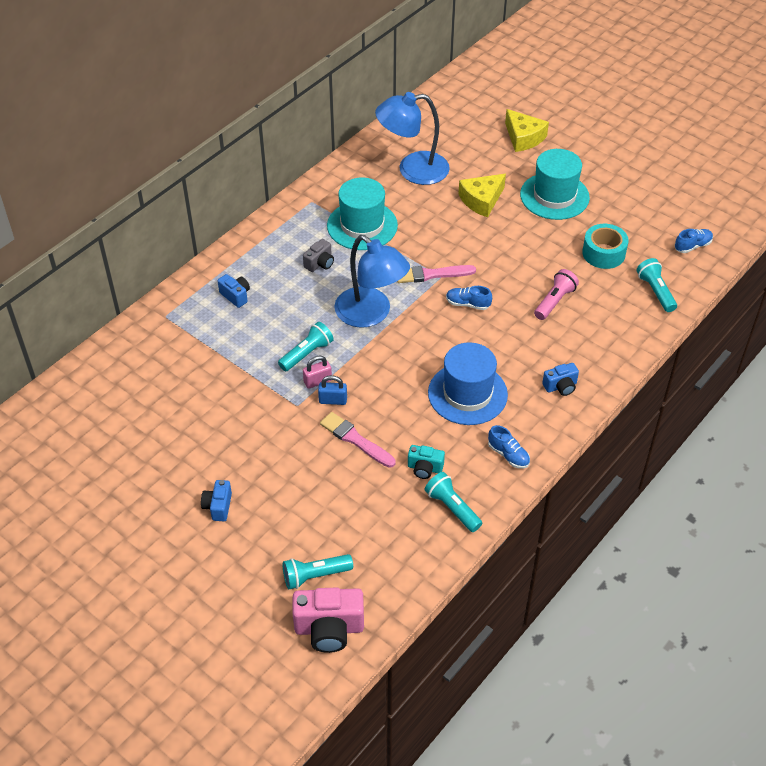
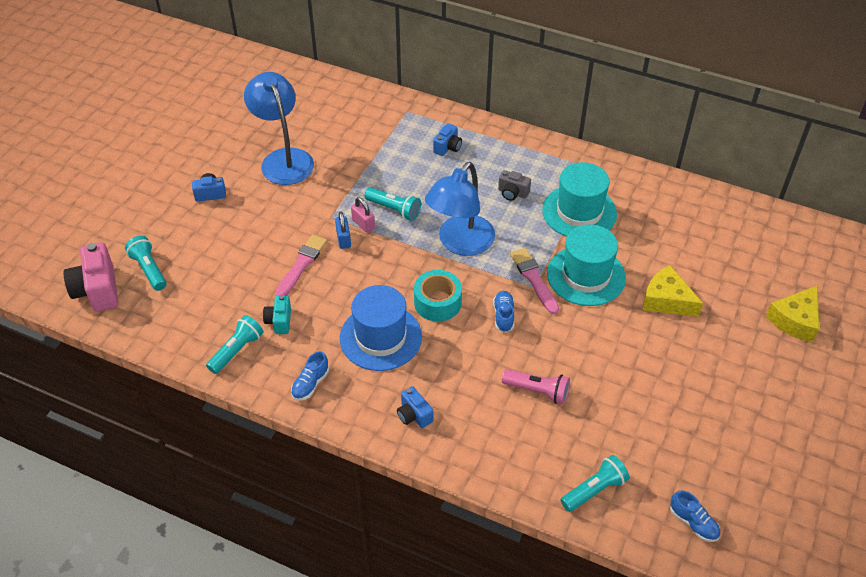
camera: 75 degrees right, 0 degrees up
blue lamp [375,92,450,185] -> blue lamp moved to [244,72,314,185]
turquoise hat [520,149,590,220] -> turquoise hat moved to [547,225,626,306]
turquoise tape [582,224,629,269] -> turquoise tape moved to [414,270,462,322]

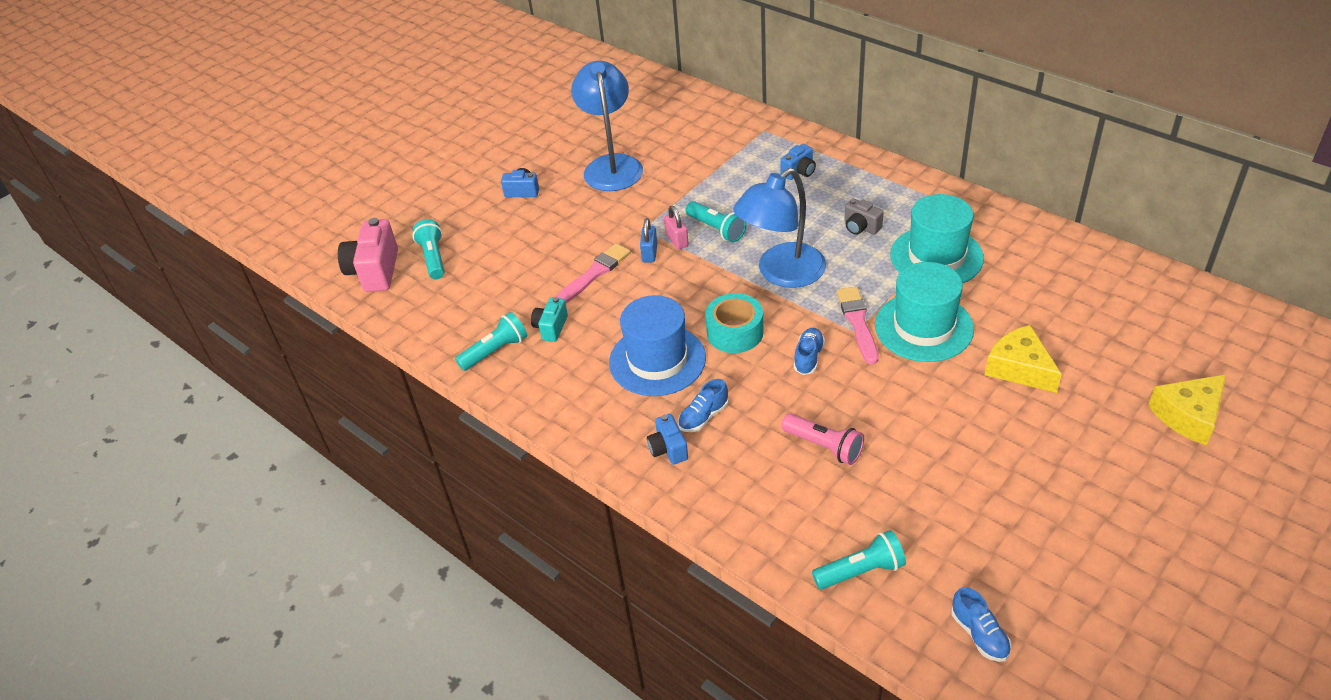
camera: 20 degrees right, 5 degrees down
blue shoe [291,351,329,401] -> blue shoe moved to [678,379,729,432]

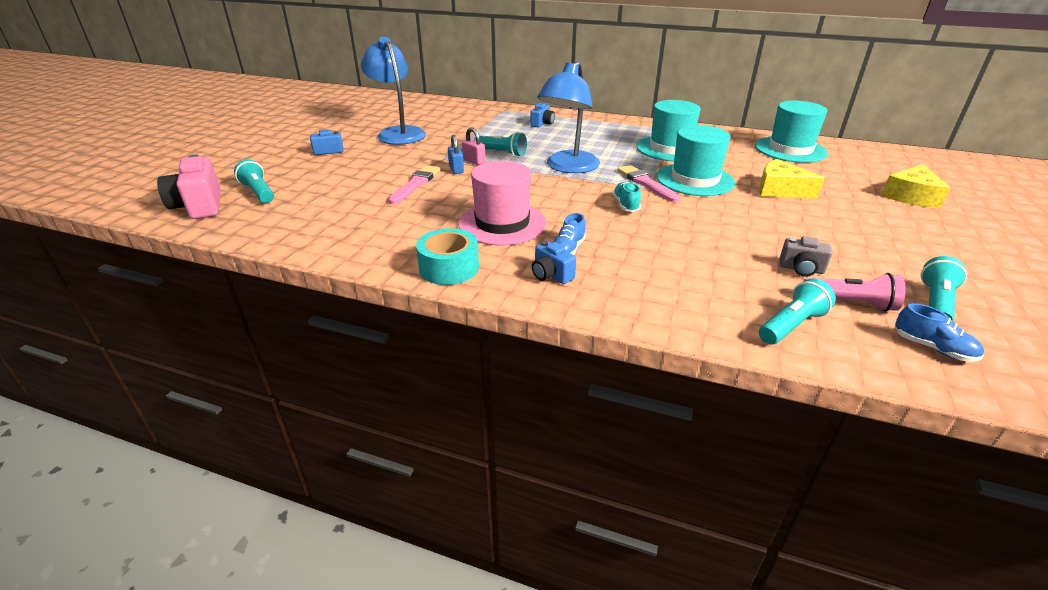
camera: 25 degrees left, 10 degrees down
turquoise flashlight [455,312,528,371] -> turquoise flashlight moved to [921,256,967,321]
turquoise camera [531,297,568,342] -> none
blue hat [609,295,706,396] -> pink hat [458,161,546,245]
turquoise tape [705,293,764,353] -> turquoise tape moved to [416,228,479,285]
pink flashlight [781,414,864,465] -> pink flashlight moved to [804,273,905,311]
blue shoe [794,328,825,375] -> turquoise shoe [613,182,641,212]
grey camera [844,198,884,235] -> grey camera moved to [779,236,832,277]
none -> turquoise hat [755,101,828,163]

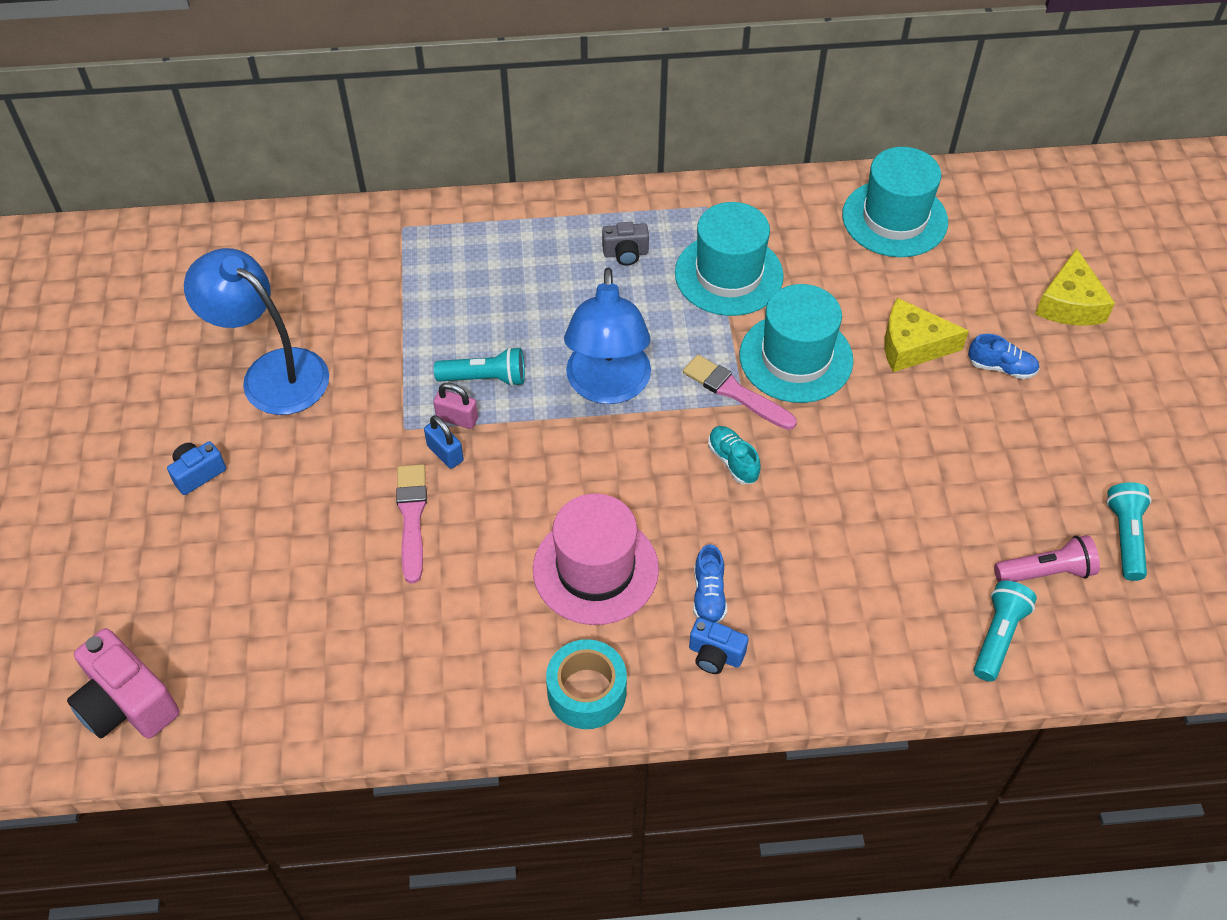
camera: 25 degrees left, 20 degrees up
turquoise flashlight [234,159,274,203] -> none
blue camera [530,103,555,128] -> none
grey camera [779,236,832,277] -> grey camera moved to [602,222,649,266]
blue shoe [895,303,984,362] -> blue shoe moved to [968,334,1039,379]

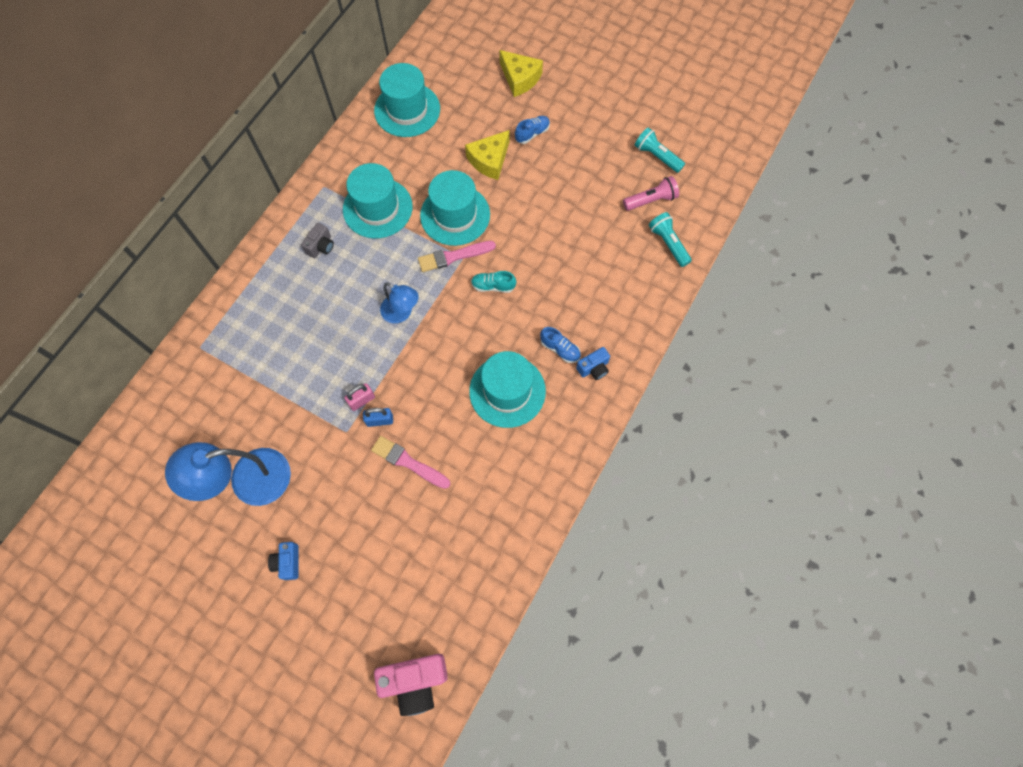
camera: 55 degrees left, 15 degrees up
turquoise flashlight [434,347,525,387] -> none
pink hat [533,494,659,625] -> turquoise hat [469,351,546,428]
turquoise tape [546,639,627,729] -> none
blue lamp [564,267,651,404] -> blue lamp [380,282,419,323], size x0.58
pink flashlight [994,535,1100,582] -> pink flashlight turned 45 degrees clockwise [623,176,679,211]

